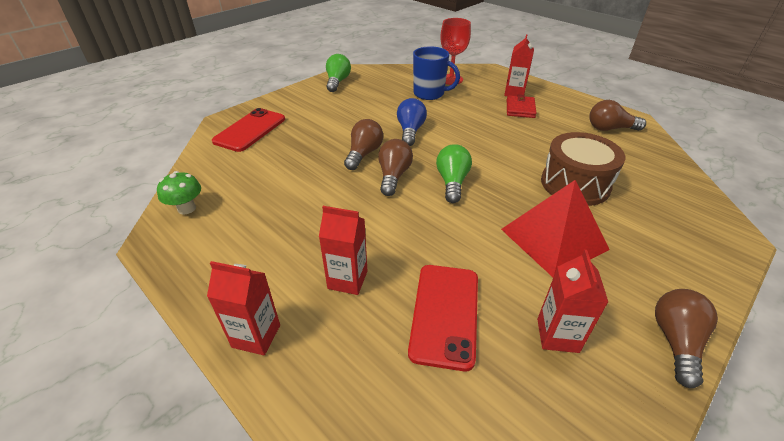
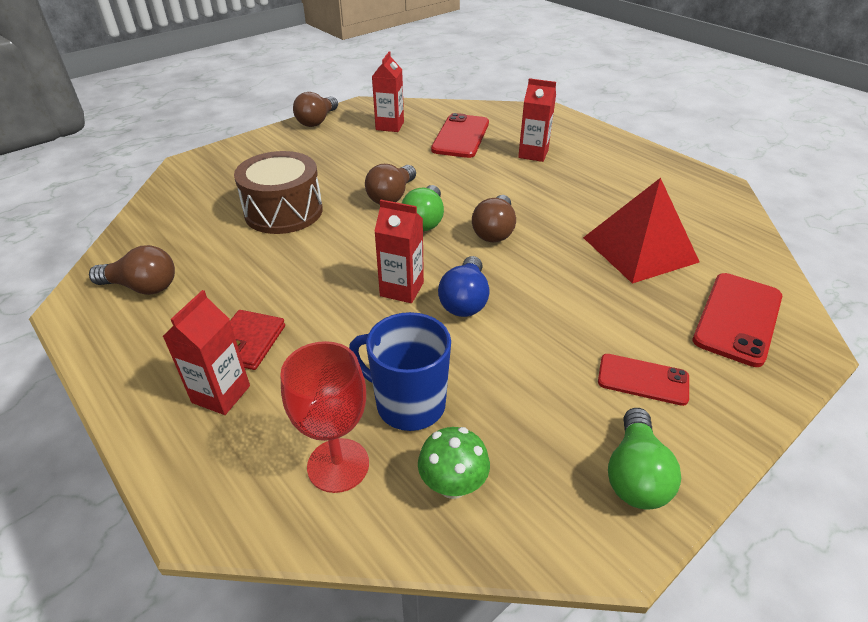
camera: 175 degrees left, 0 degrees up
green mushroom [157,171,201,215] -> green mushroom moved to [418,427,490,499]
red carton [207,261,280,355] -> red carton moved to [374,200,424,303]
brown light bulb [344,119,383,170] -> brown light bulb moved to [365,164,416,204]
red pyramid [501,180,610,277] -> red pyramid moved to [583,178,700,284]
none -> red phone [598,354,689,406]

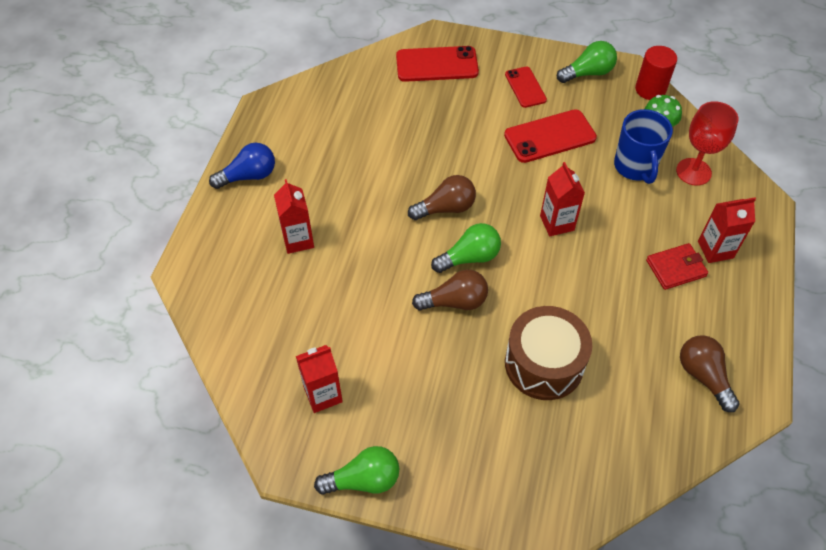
camera: 125 degrees left, 15 degrees up
brown light bulb [293,92,338,127] -> green light bulb [314,446,399,495]
red phone [431,113,489,158] -> red phone moved to [504,109,597,163]
blue light bulb [438,256,490,317] -> blue light bulb moved to [209,143,275,189]
red pyramid [583,178,700,284] -> none
none -> red cylinder [635,46,677,100]

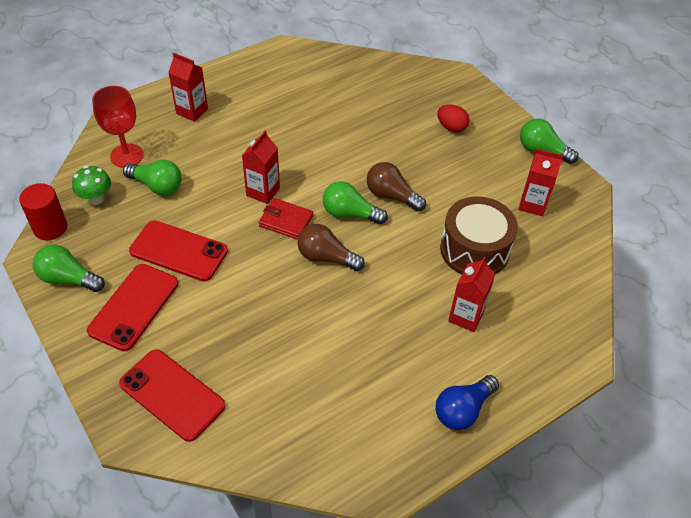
camera: 140 degrees left, 5 degrees down
blue light bulb [209,143,275,189] -> blue light bulb turned 60 degrees counterclockwise [435,375,499,430]
red phone [505,67,547,108] -> red phone [87,264,178,351], size x1.59
brown drum [505,306,592,400] -> brown drum moved to [440,197,518,275]
blue mug [614,109,673,184] -> green light bulb [123,160,181,195]
red wallet [646,243,708,290] -> red wallet moved to [259,198,313,240]
brown light bulb [680,335,740,412] -> none
none -> red egg [437,104,470,132]

